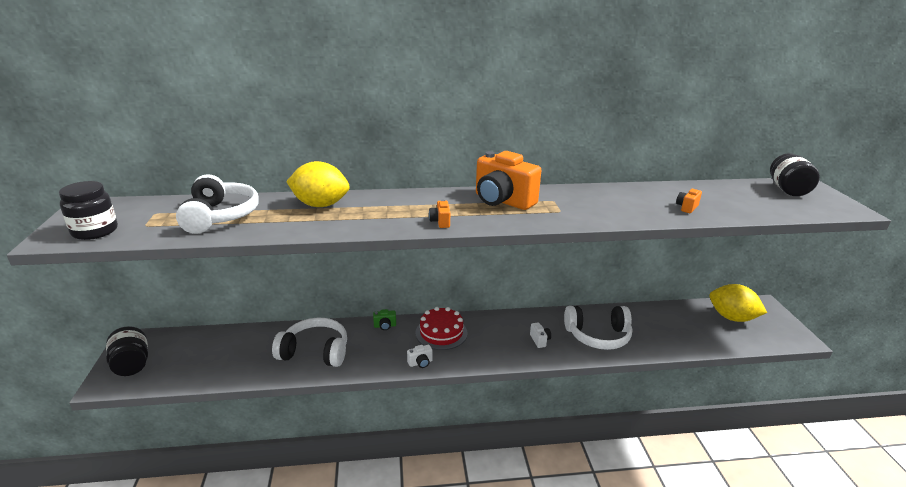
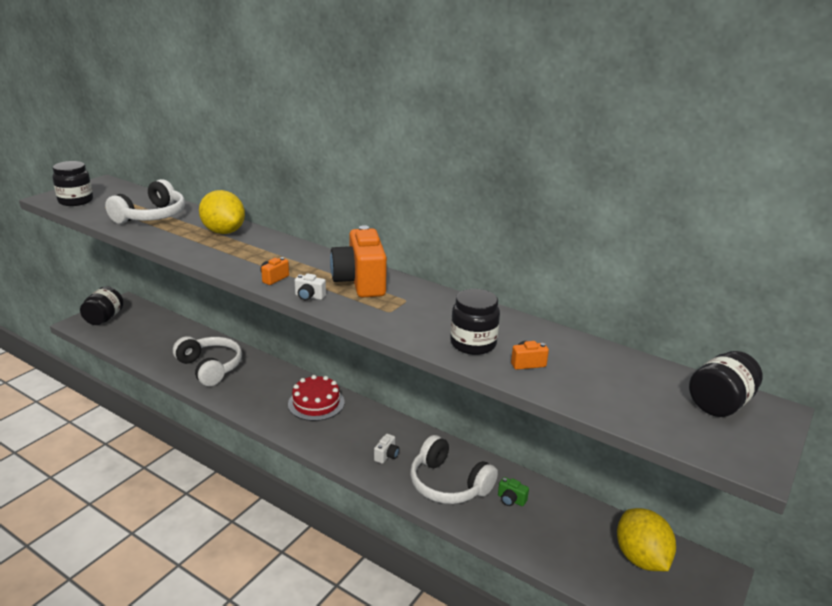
camera: 40 degrees right, 0 degrees up
green camera [373,309,396,330] -> green camera moved to [498,477,529,506]
white camera [407,345,433,368] -> white camera moved to [295,274,326,300]
none -> black jar [450,289,500,355]

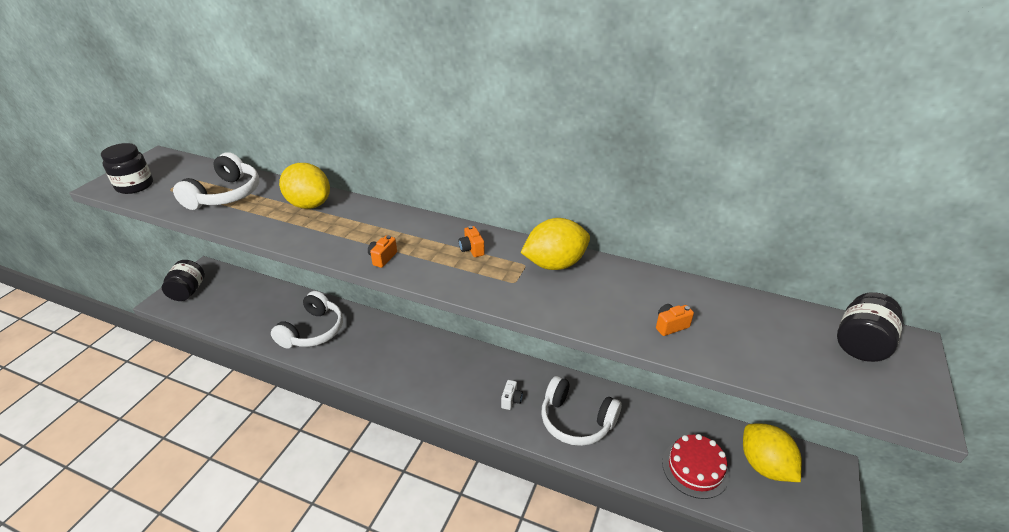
camera: 10 degrees left, 10 degrees up
white headphones [173,336,242,386] -> white headphones turned 75 degrees clockwise [271,291,343,348]
red cake [288,375,344,421] -> red cake moved to [662,434,729,499]
white camera [295,274,326,300] -> none
orange camera [330,225,387,298] -> orange camera [459,226,485,257], size x0.41
black jar [450,289,500,355] -> none
green camera [498,477,529,506] -> none
none -> yellow lemon [520,218,590,270]

